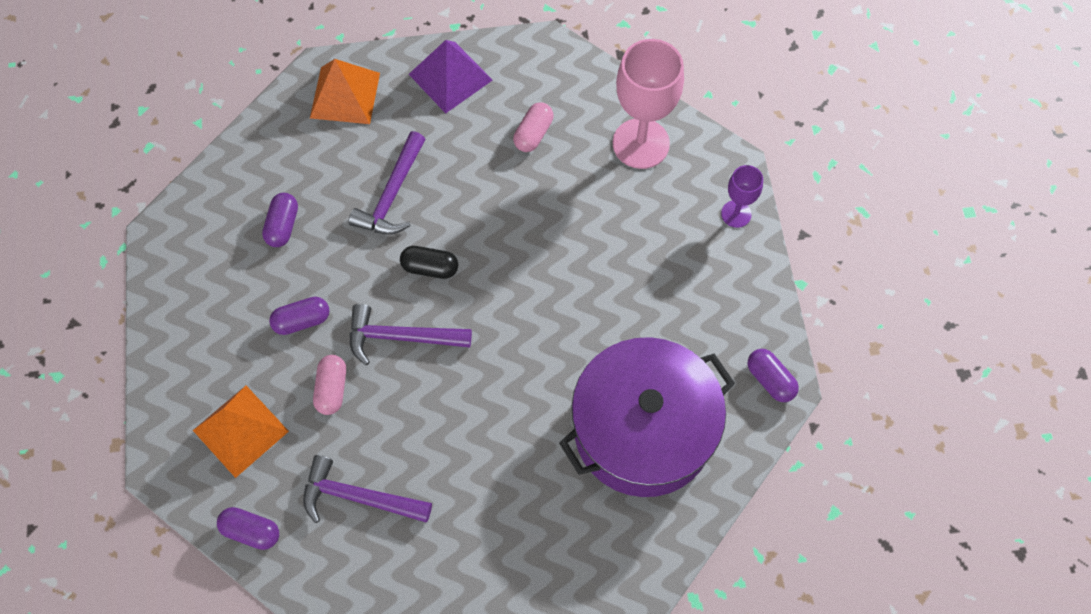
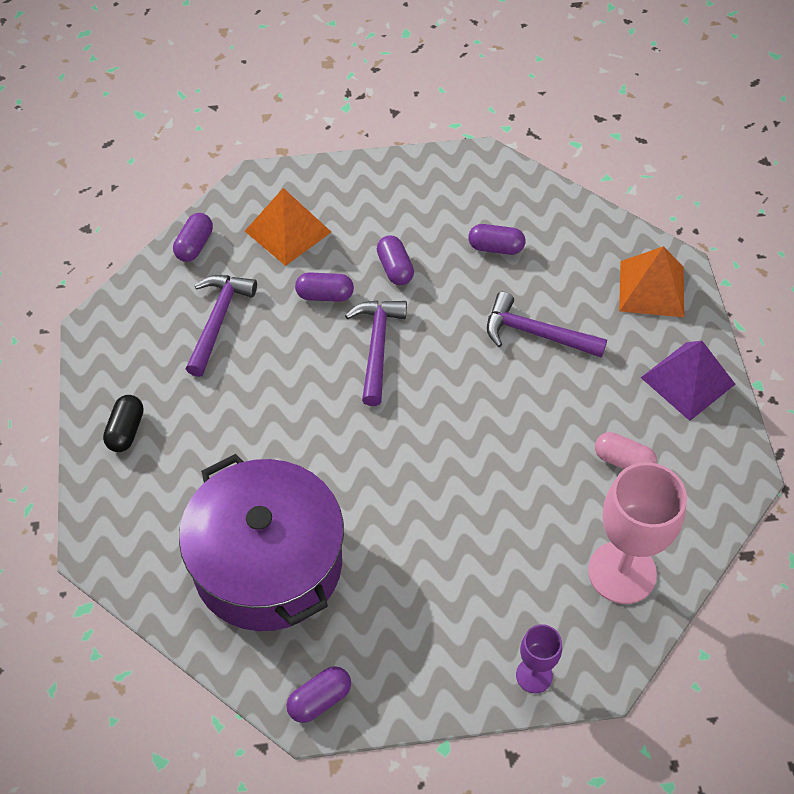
camera: 90 degrees right, 10 degrees down
pink capsule [313,355,346,415] -> purple capsule [295,272,354,302]
black capsule [400,246,458,279] -> black capsule moved to [103,395,144,452]

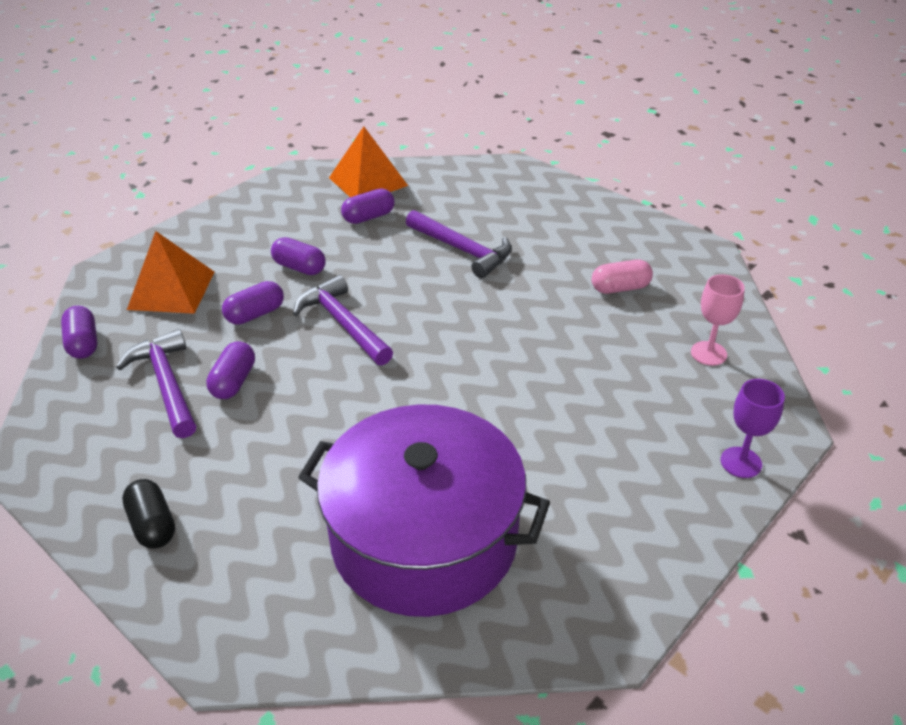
camera: 40 degrees left, 15 degrees down
purple capsule [286,666,351,723] -> purple capsule moved to [206,341,255,399]
purple hammer [487,292,607,358] -> purple hammer turned 120 degrees counterclockwise [406,210,512,278]
pink goblet [588,462,687,604] -> pink goblet [691,274,745,366], size x0.52
orange pyramid [619,246,684,317] -> orange pyramid moved to [329,126,408,197]
purple pyramid [641,341,736,421] -> none

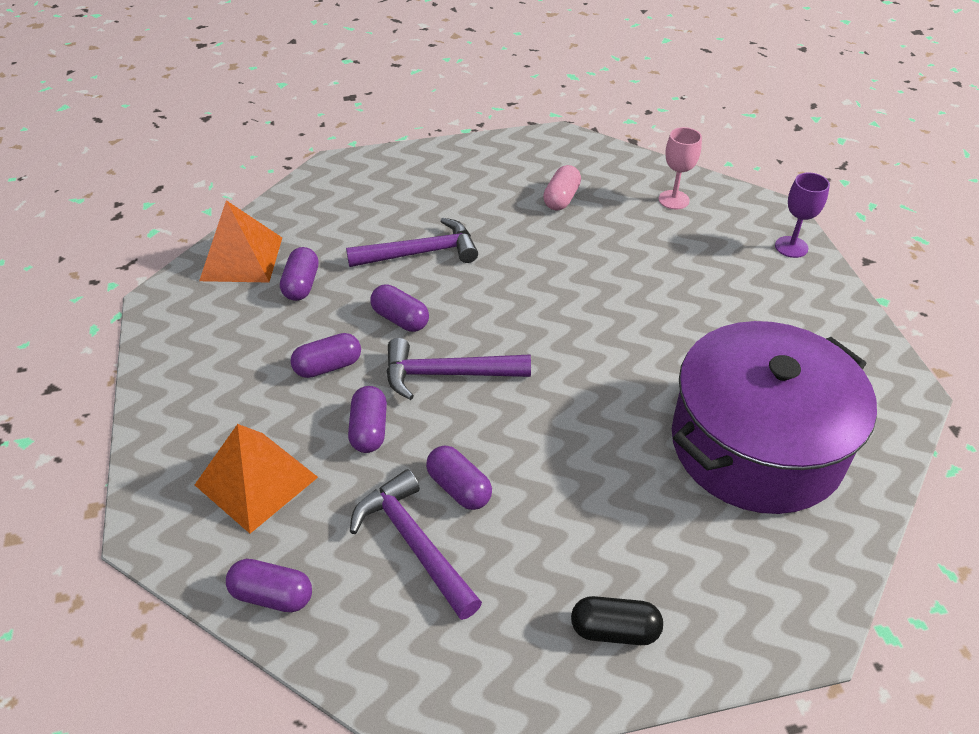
camera: 55 degrees left, 5 degrees up
purple hammer [116,329,196,438] -> purple hammer turned 45 degrees clockwise [350,469,482,620]
none -> purple capsule [371,284,429,332]

